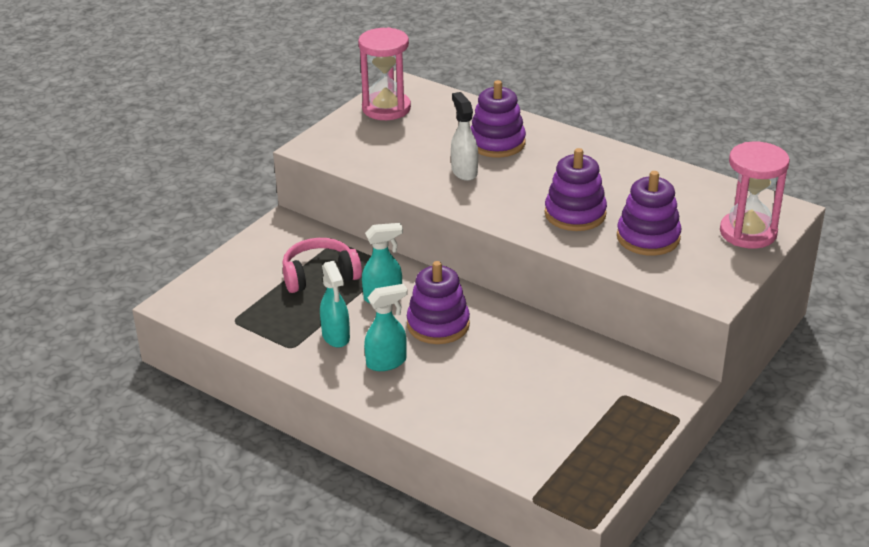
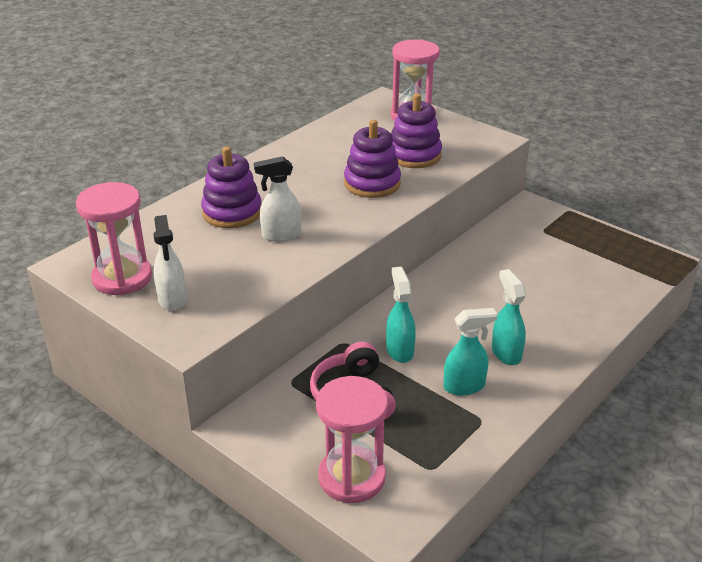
camera: 85 degrees left, 0 degrees up
purple stacking toy [407,261,470,344] -> none
none -> white spray bottle [154,215,187,311]
none -> pink hourglass [316,376,388,503]

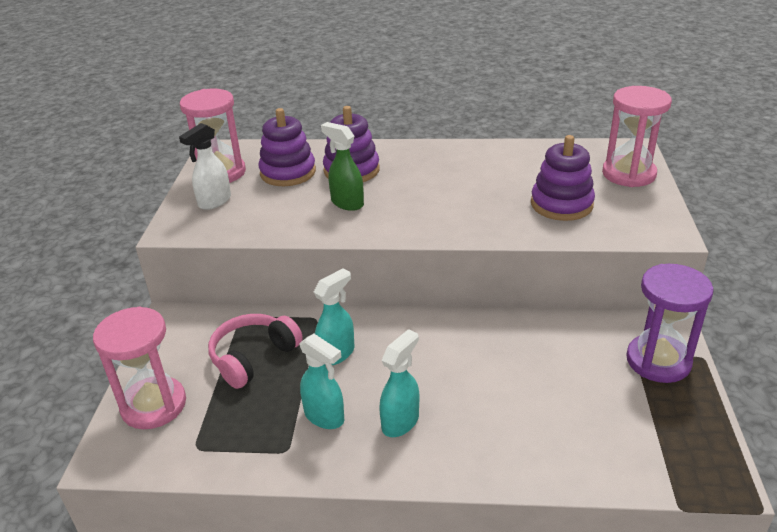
camera: 55 degrees right, 0 degrees up
white spray bottle [254,156,301,242] -> green spray bottle [321,122,364,211]
purple stacking toy [344,120,401,198] -> purple stacking toy moved to [258,108,316,186]
none -> purple hourglass [626,264,714,383]

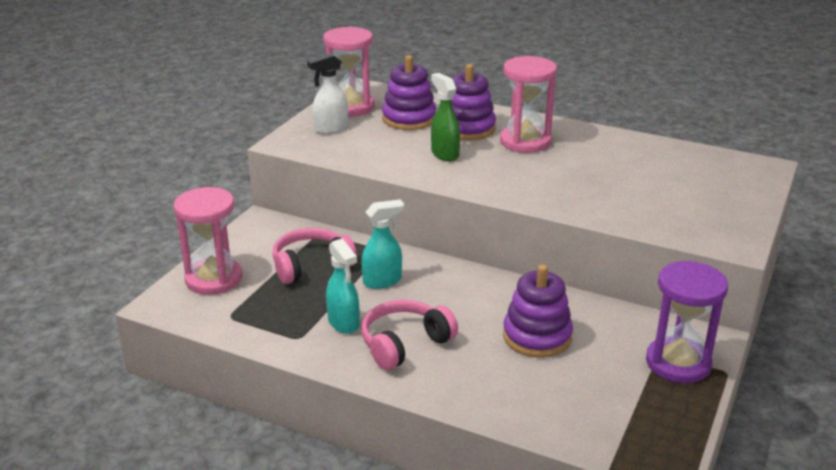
camera: 20 degrees right, 5 degrees down
turquoise spray bottle [379,329,419,437] -> pink headphones [361,300,458,370]
purple stacking toy [531,135,595,221] -> purple stacking toy moved to [503,265,573,358]
pink hourglass [602,86,672,187] -> pink hourglass moved to [500,56,557,153]

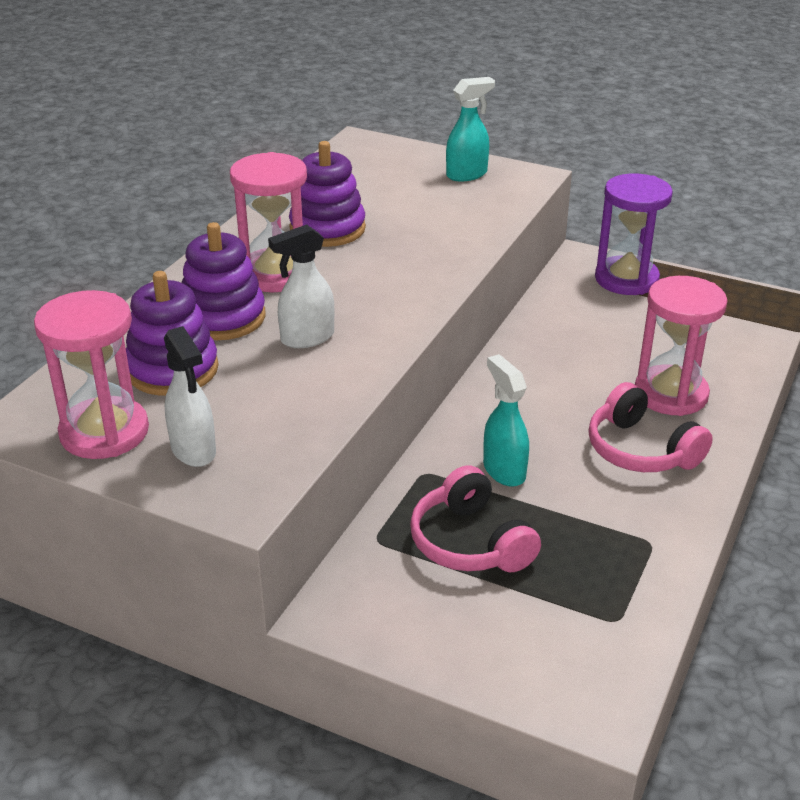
camera: 90 degrees left, 5 degrees up
pink hourglass [174,187,242,295] -> pink hourglass moved to [635,276,728,416]
turquoise spray bottle [326,238,359,334] -> turquoise spray bottle moved to [446,77,495,181]
green spray bottle [431,73,460,161] -> white spray bottle [268,224,334,348]
purple stacking toy [503,265,573,358] -> purple stacking toy moved to [289,141,366,247]

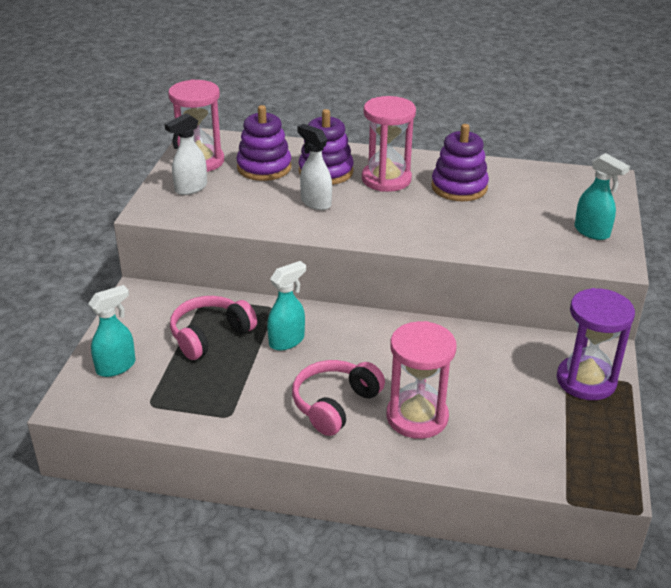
camera: 75 degrees right, 0 degrees up
none -> turquoise spray bottle [88,285,135,377]

